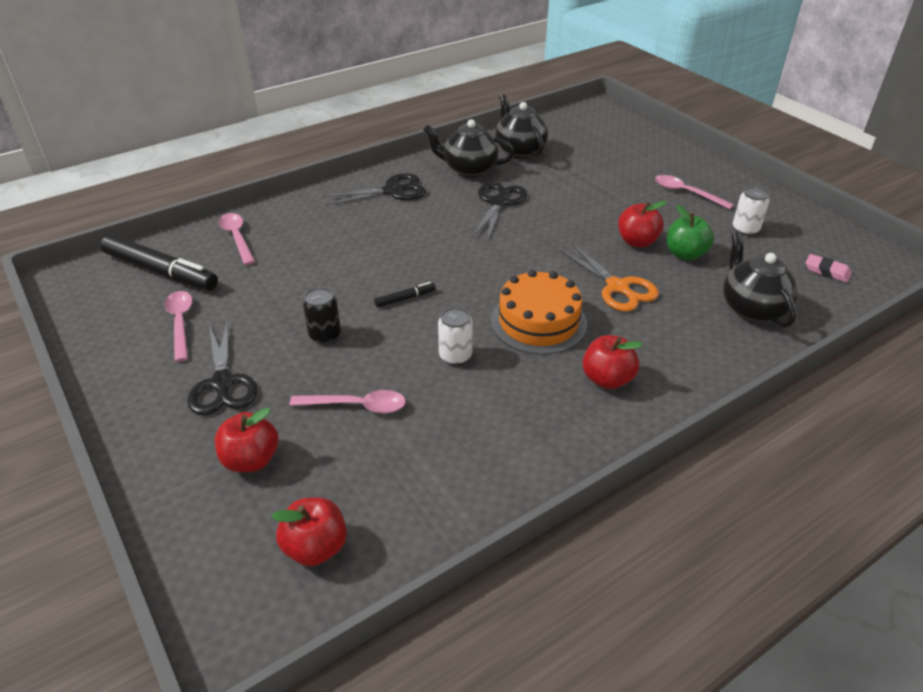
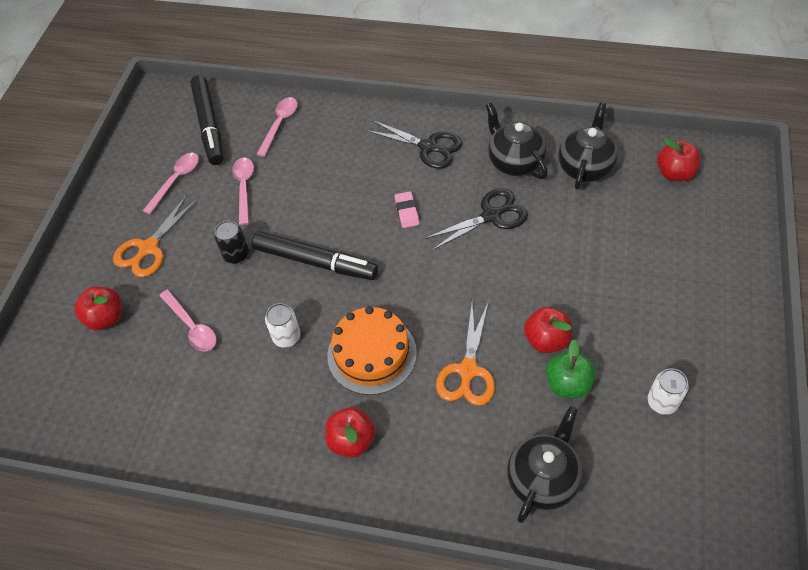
camera: 50 degrees right, 15 degrees up
black scissors [187,320,258,416] -> orange scissors [113,195,198,277]
red apple [271,497,347,566] -> red apple moved to [657,138,701,182]
black marker [374,282,436,307] -> black marker [252,231,378,280], size x2.30
pink spoon [655,175,734,209] -> pink spoon moved to [232,158,254,225]
pink eraser [806,254,852,282] -> pink eraser moved to [395,191,419,228]

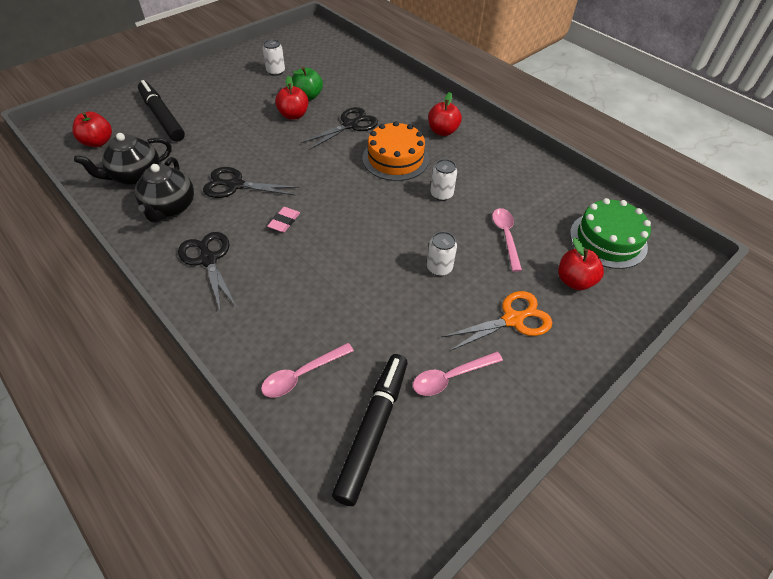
camera: 150 degrees left, 5 degrees down
black can [214,220,249,264] -> white can [427,231,457,276]
pink spoon [232,158,254,225] -> none
black marker [252,231,378,280] -> black marker moved to [138,80,185,142]
orange scissors [436,303,495,406] -> black scissors [301,107,378,150]
black teapot [507,406,583,523] -> none
none -> green cake [570,198,651,269]

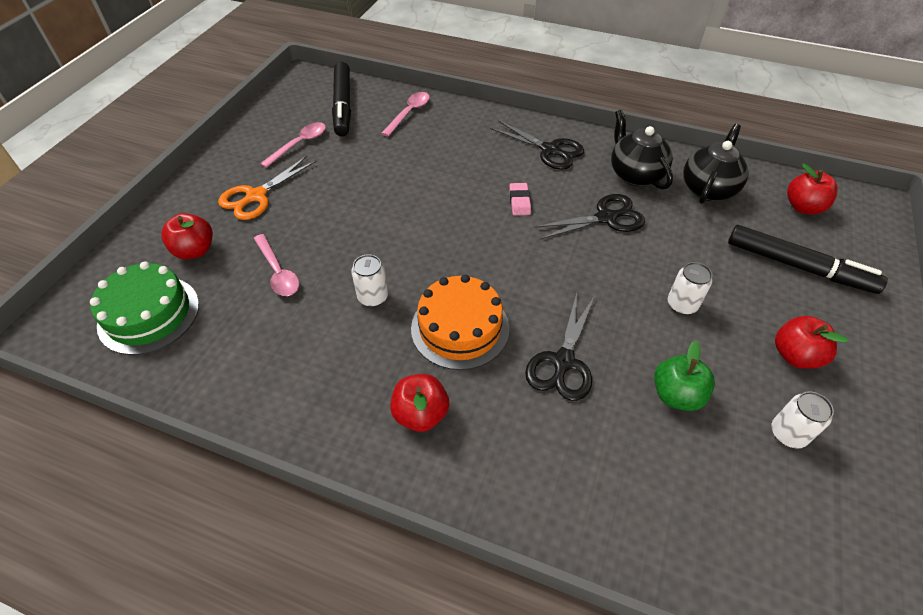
camera: 155 degrees right, 0 degrees up
red apple [275,76,308,120] -> red apple moved to [775,316,848,368]
white can [427,231,457,276] -> white can moved to [668,262,712,315]

